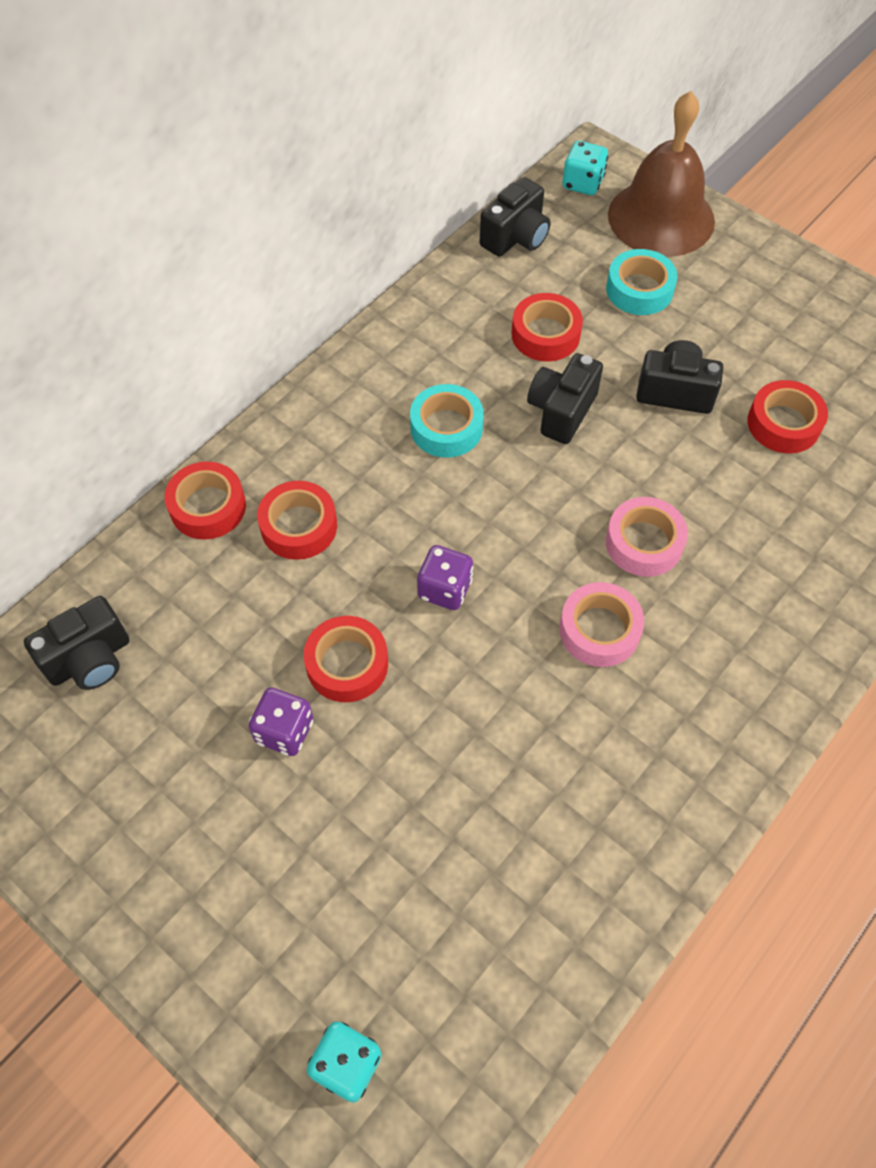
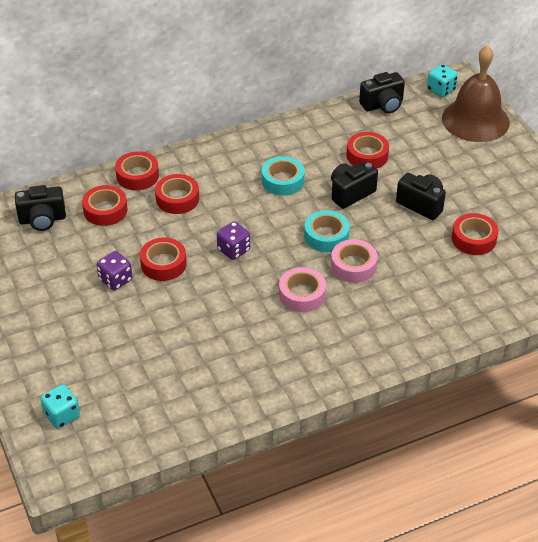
camera: 25 degrees right, 15 degrees down
turquoise tape [606,249,678,315] -> turquoise tape moved to [304,210,350,252]
none -> red tape [82,185,127,226]

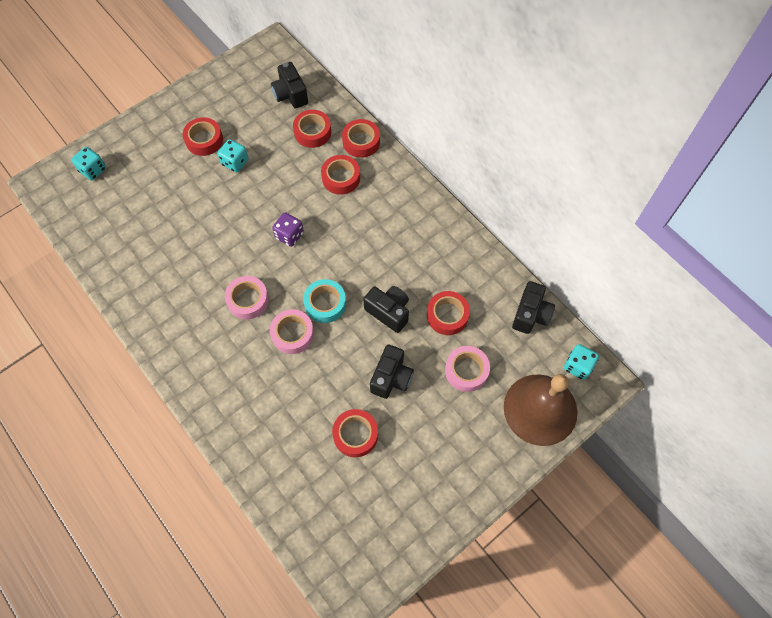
camera: 75 degrees right, 20 degrees up
purple dice [97,251,132,290] -> turquoise dice [218,139,249,172]
red tape [140,238,187,281] -> red tape moved to [183,117,223,156]
turquoise tape [262,156,305,196] -> none
black camera [359,72,405,114] -> black camera turned 120 degrees counterclockwise [512,281,555,334]
none -> pink tape [445,346,490,392]

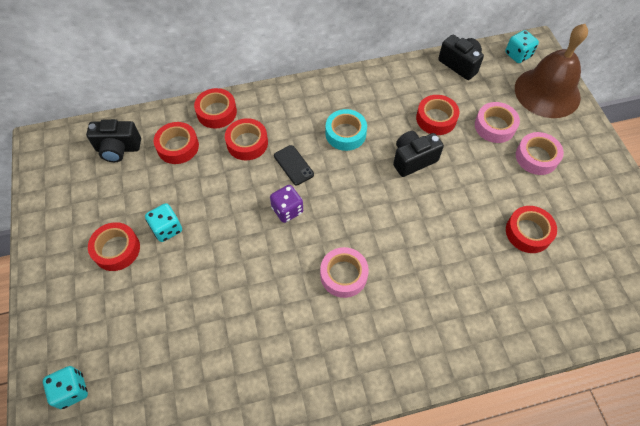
camera: 65 degrees left, 5 degrees down
pink tape [270,309,314,354] -> pink tape moved to [516,132,564,175]
turquoise tape [303,279,346,323] -> turquoise tape moved to [325,109,367,151]
black camera [370,344,414,399] -> none
none -> black phone [274,145,314,185]

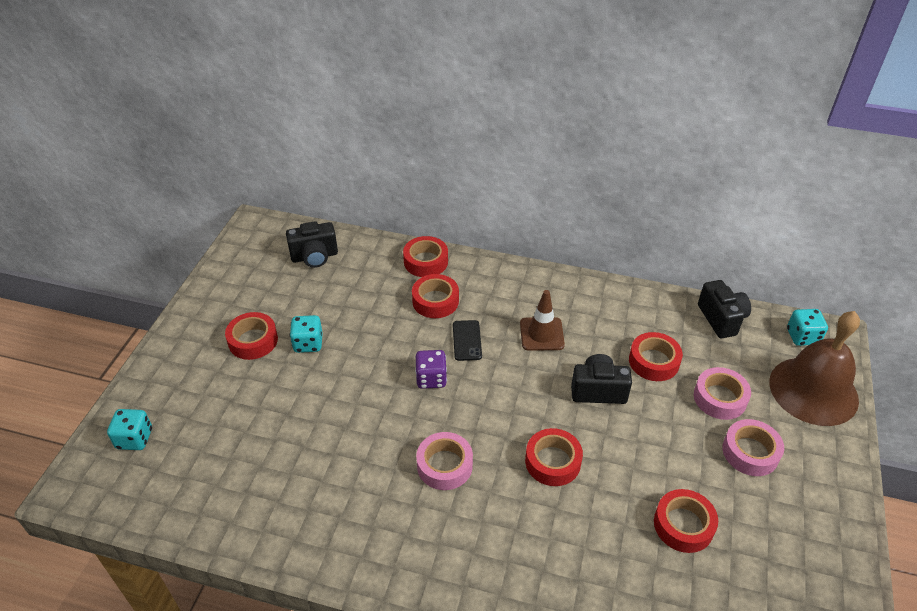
camera: 30 degrees right, 15 degrees down
black camera [86,119,141,162] -> black camera turned 45 degrees counterclockwise [286,221,338,268]
red tape [154,122,199,164] -> red tape moved to [525,428,583,486]
turquoise tape [325,109,367,151] -> brown traffic cone [520,290,565,351]

